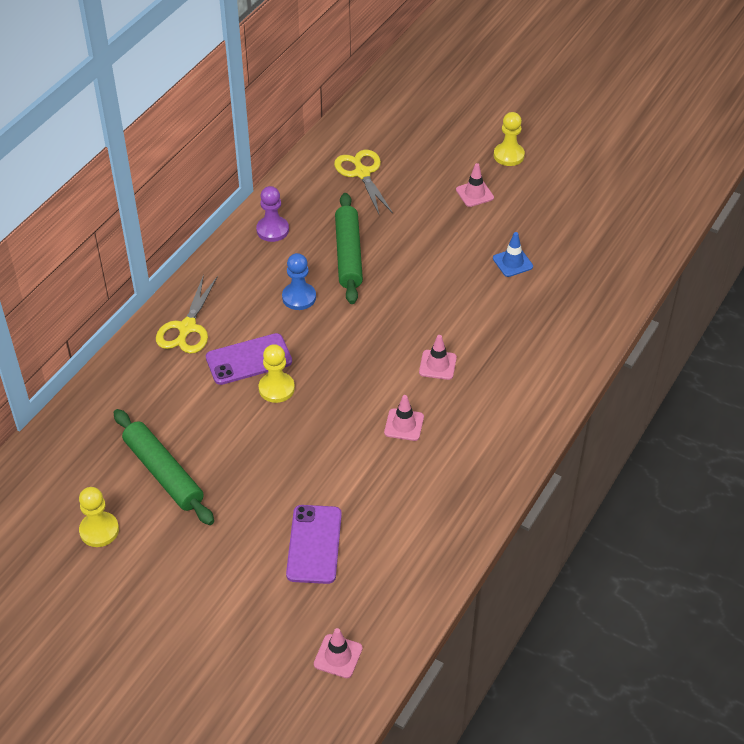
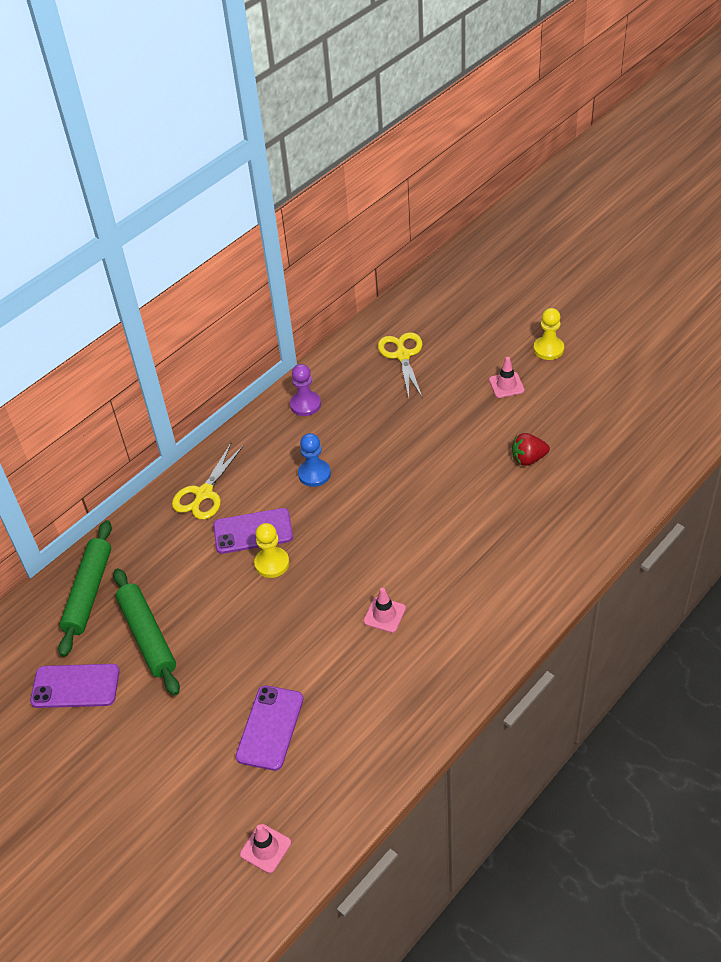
camera: 15 degrees right, 0 degrees up
yellow pawn [79,487,119,547] -> purple phone [30,664,120,708]
green rolling pin [335,193,363,304] -> green rolling pin moved to [58,520,112,657]
pink traffic cone [419,335,457,380] -> none
blue traffic cone [493,232,533,277] -> red strawberry [512,433,550,466]

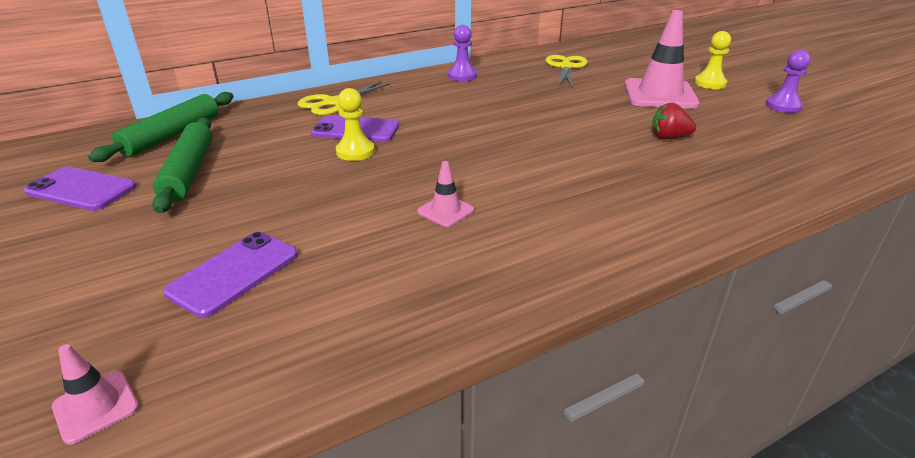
camera: 15 degrees right, 15 degrees down
blue pawn [298,433,331,487] -> none
pink traffic cone [489,357,525,398] -> pink traffic cone [625,10,700,109], size x2.13
none -> purple pawn [766,50,810,113]

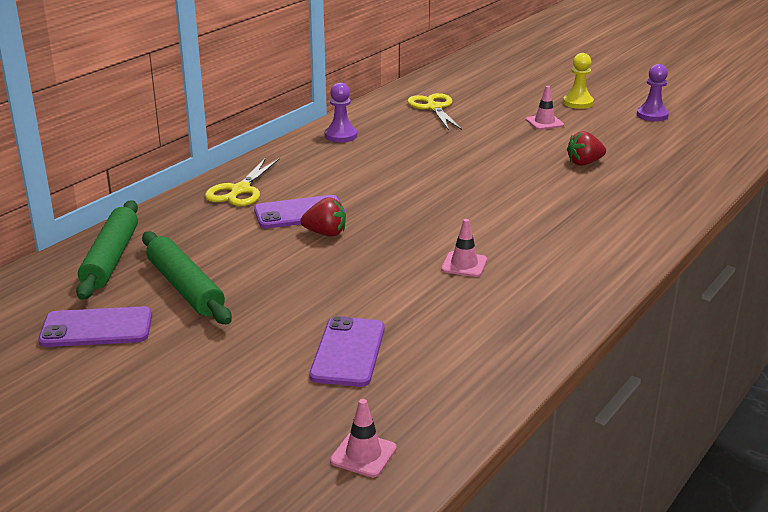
camera: 25 degrees left, 5 degrees down
yellow pawn [336,88,375,161] -> red strawberry [300,197,346,236]
pink traffic cone [625,10,700,109] -> pink traffic cone [526,86,564,130], size x0.47

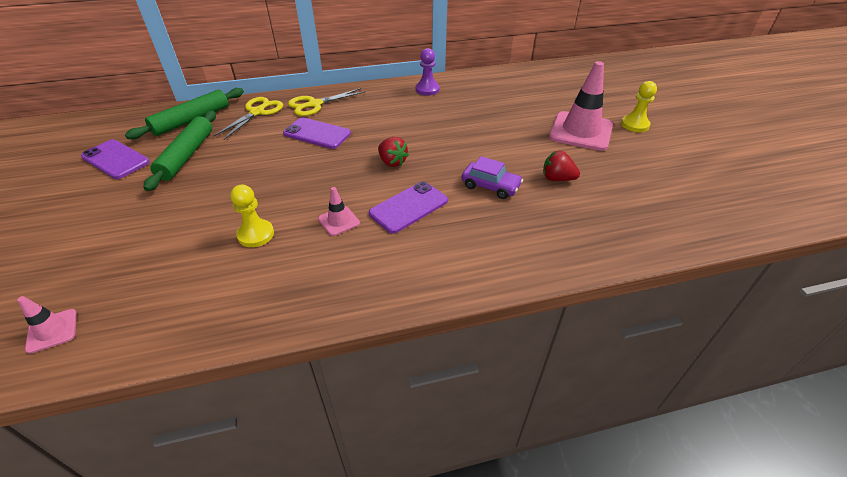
camera: 40 degrees right, 15 degrees up
red strawberry [300,197,346,236] -> red strawberry moved to [378,137,409,167]
purple phone [309,316,385,387] -> purple phone moved to [369,181,448,234]
yellow scissors [407,93,462,130] -> yellow scissors moved to [213,97,283,140]
pink traffic cone [526,86,564,130] -> pink traffic cone [549,61,613,151], size x2.13
purple pawn [637,64,669,121] -> none
none -> yellow pawn [230,185,274,247]
none -> purple car [462,156,523,199]

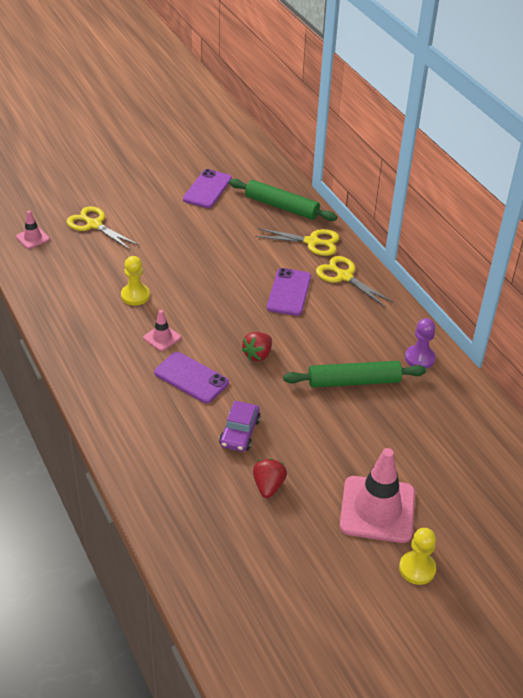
camera: 75 degrees right, 0 degrees up
green rolling pin [144,111,216,191] -> green rolling pin moved to [283,361,426,388]
none -> yellow scissors [67,206,139,250]

